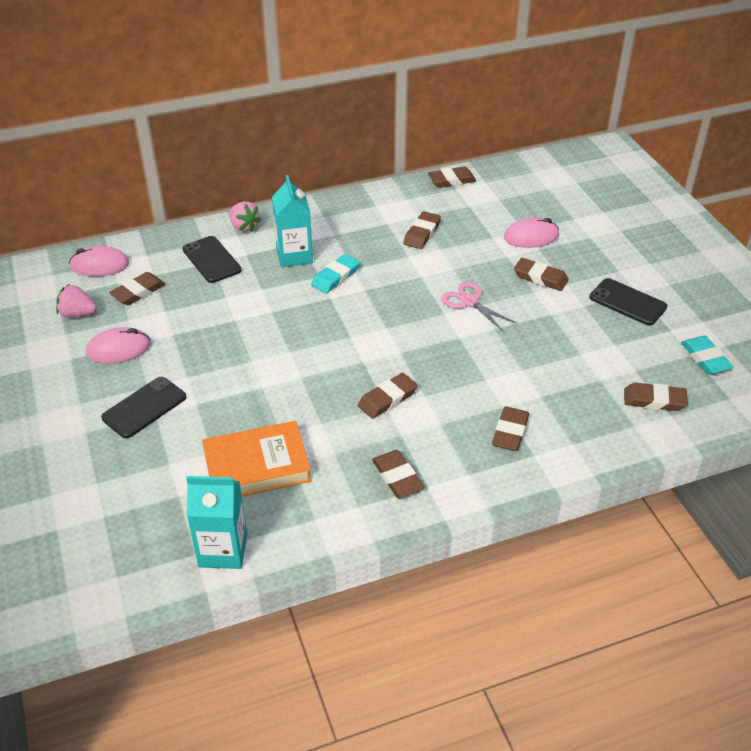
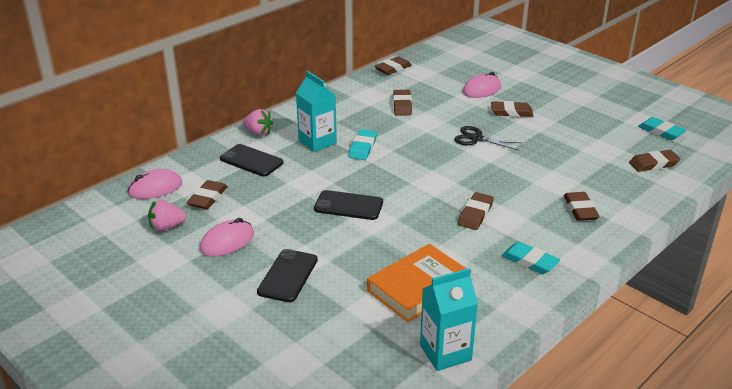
camera: 25 degrees left, 10 degrees down
brown eraser [372,450,424,498] -> turquoise eraser [502,242,560,274]
pink scissors [441,282,517,331] -> black scissors [454,126,522,150]
black phone [589,278,667,326] -> black phone moved to [314,190,383,220]

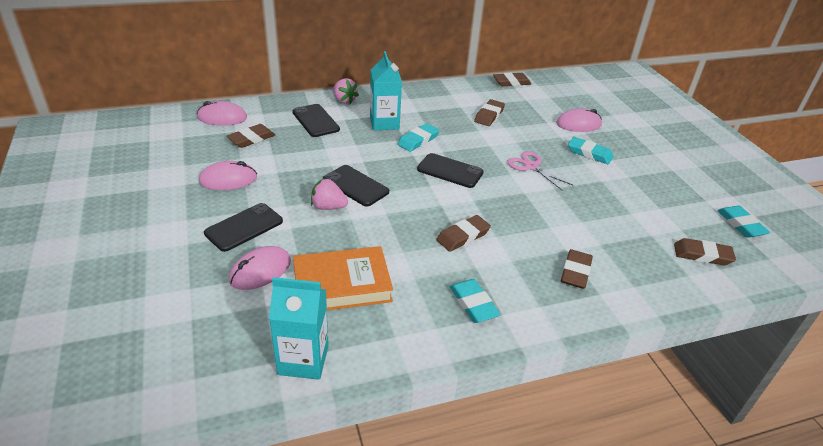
camera: 25 degrees right, 5 degrees up
pink strawberry [148,200,186,231] -> pink strawberry moved to [311,178,348,210]
black scissors [454,126,522,150] -> pink scissors [507,151,573,191]
brown eraser [491,101,533,117] -> turquoise eraser [568,137,614,164]
none -> pink mouse [229,246,291,290]
none -> black phone [417,153,484,188]

